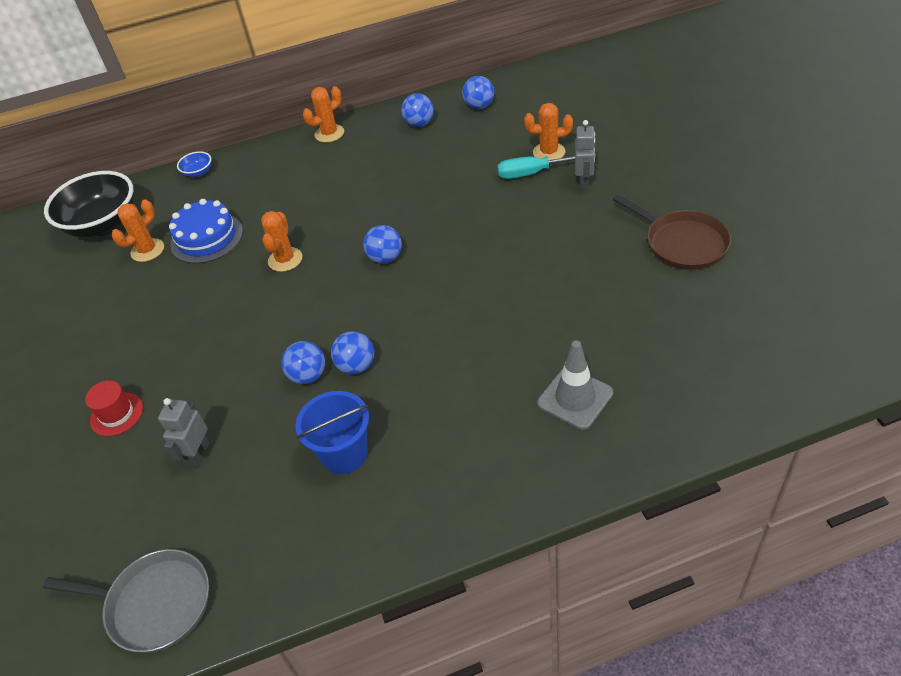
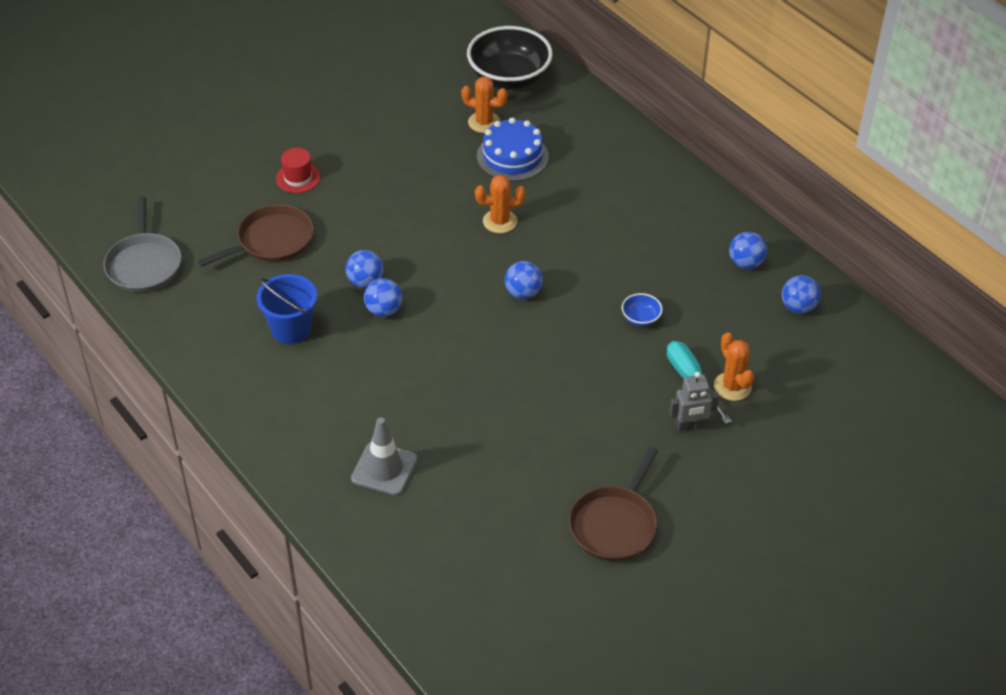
camera: 65 degrees right, 0 degrees up
grey robot [158,398,209,467] -> brown pan [198,205,314,267]
blue bowl [177,151,211,177] -> blue bowl moved to [622,293,663,326]
orange cactus [303,86,344,143] -> none

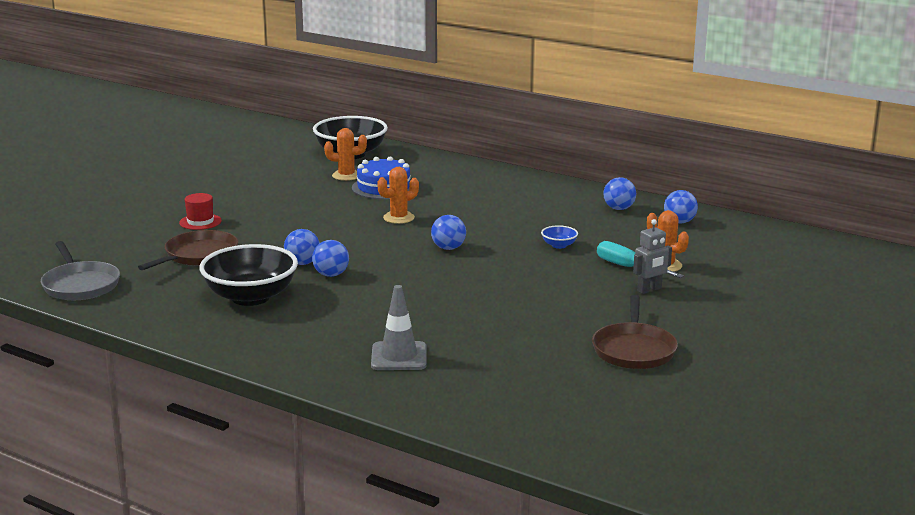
camera: 20 degrees left, 25 degrees down
blue bucket [256,274,317,344] -> black bowl [199,244,298,306]

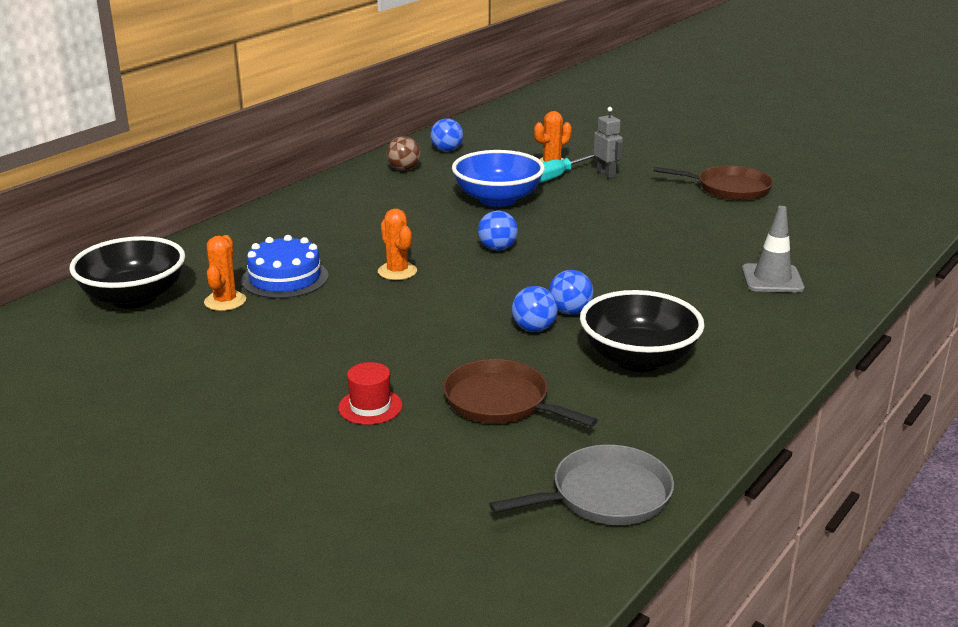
camera: 85 degrees left, 5 degrees up
blue bowl [541,225,578,249] -> blue bowl [452,150,545,207], size x2.39
blue ball [603,177,636,210] -> brown ball [387,136,421,171]

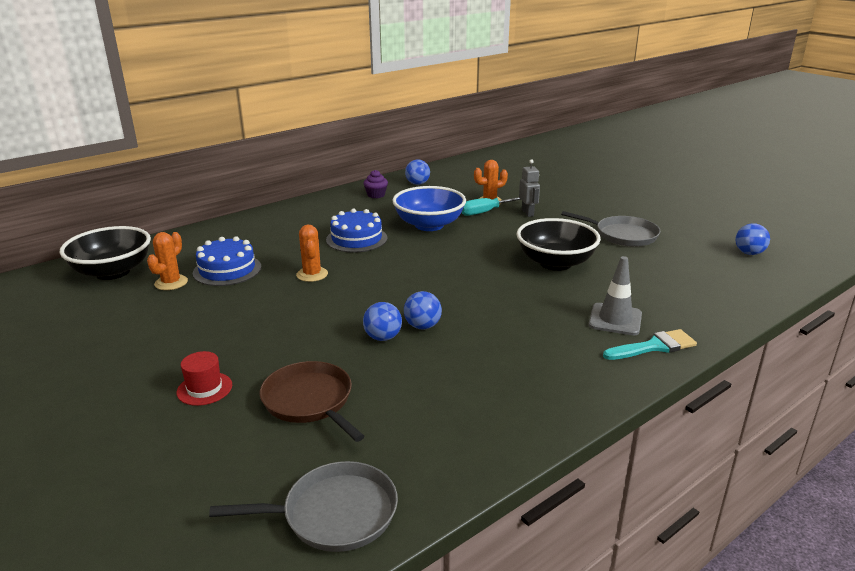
camera: 15 degrees right, 0 degrees up
brown ball [387,136,421,171] -> purple cupcake [363,170,388,198]
blue ball [478,210,518,251] -> blue ball moved to [735,223,770,255]
black bowl [580,290,704,372] -> black bowl moved to [517,218,601,271]
brown pan [653,166,773,200] -> grey pan [561,211,661,247]
none -> blue cake [326,209,388,253]
none -> turquoise brush [603,329,697,360]

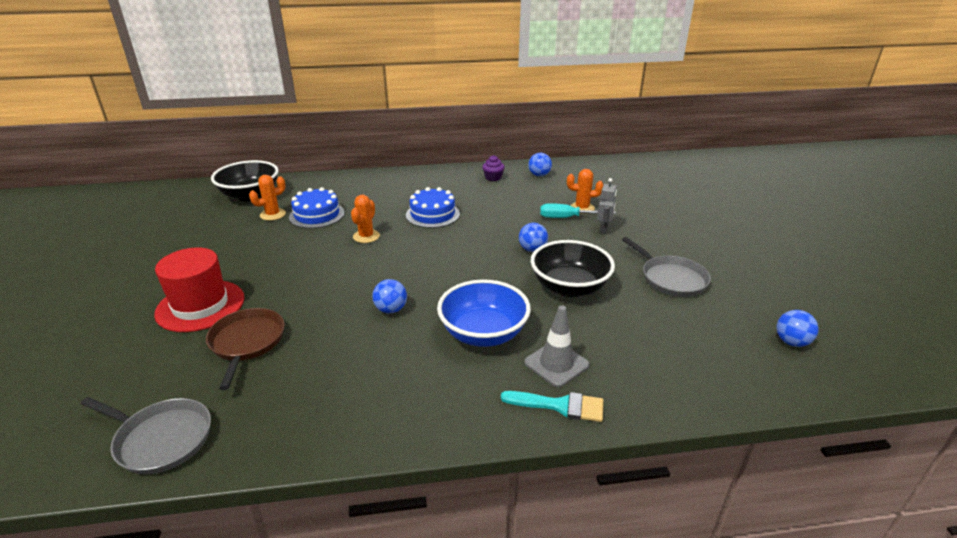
camera: 30 degrees right, 5 degrees up
red hat [177,351,232,406] -> red hat [154,248,244,332], size x2.00
blue ball [363,302,402,341] -> blue ball moved to [519,223,548,252]
blue bowl [392,186,466,231] -> blue bowl moved to [437,280,531,347]

